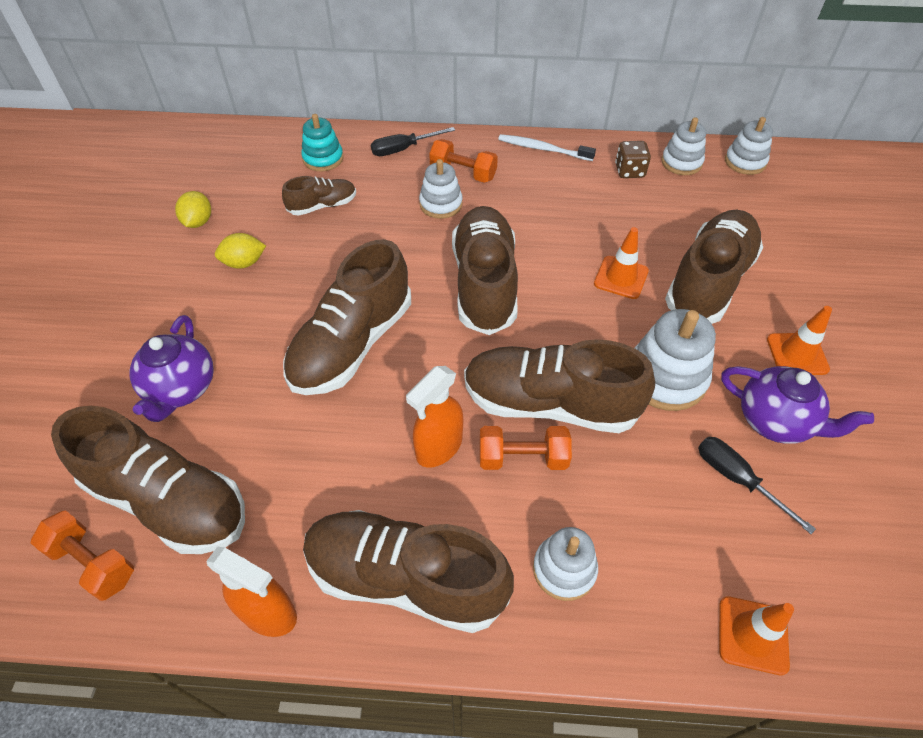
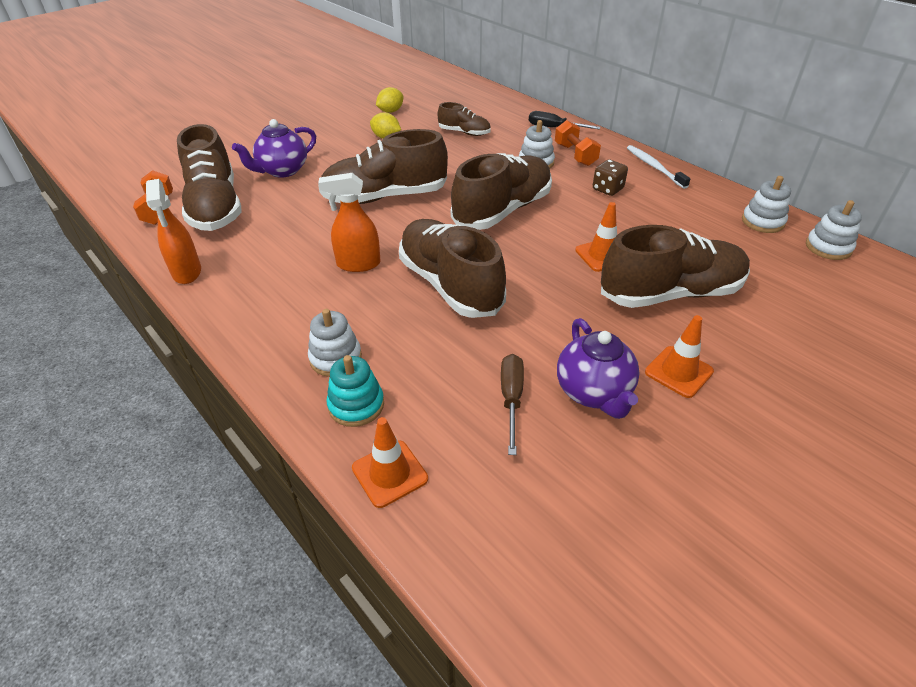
camera: 45 degrees right, 10 degrees down
turquoise stacking toy [301,114,343,172] -> turquoise stacking toy moved to [326,355,384,427]
brown shoe [303,510,514,633] -> none
orange dumbbell [480,426,572,470] -> none
brown dice [615,141,651,178] -> brown dice moved to [593,160,628,196]
white stacking toy [635,309,716,411] -> none
black screwdriver [698,437,816,534] -> brown screwdriver [501,354,524,455]

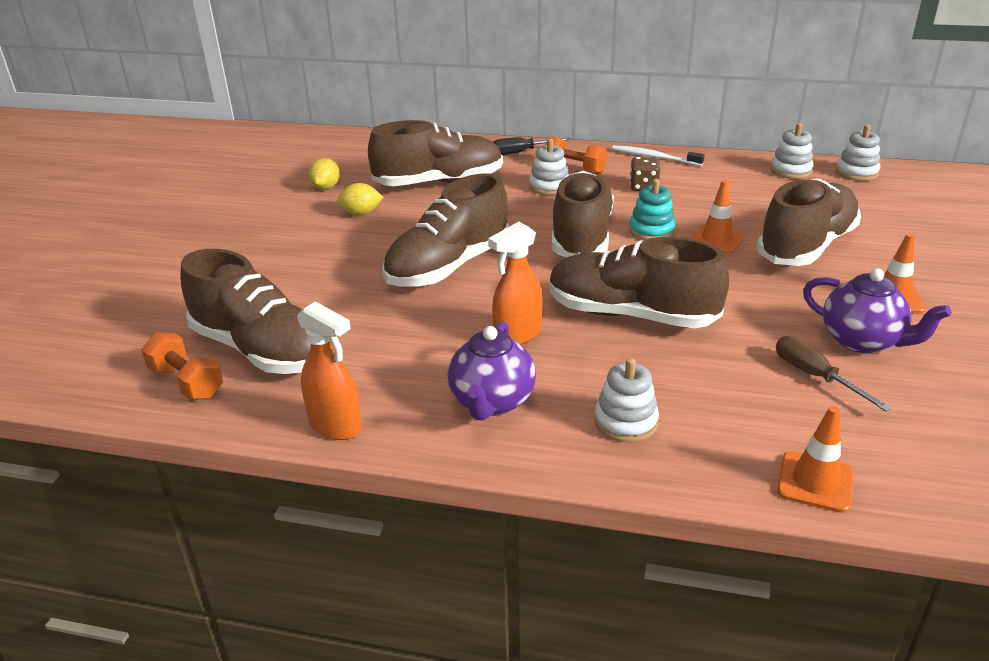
camera: 35 degrees left, 10 degrees down
purple teapot [232,119,316,178] -> purple teapot moved to [448,321,536,421]
turquoise stacking toy [326,355,384,427] -> turquoise stacking toy moved to [629,179,676,240]
brown shoe [438,102,491,136] -> brown shoe [368,120,503,186], size x1.97

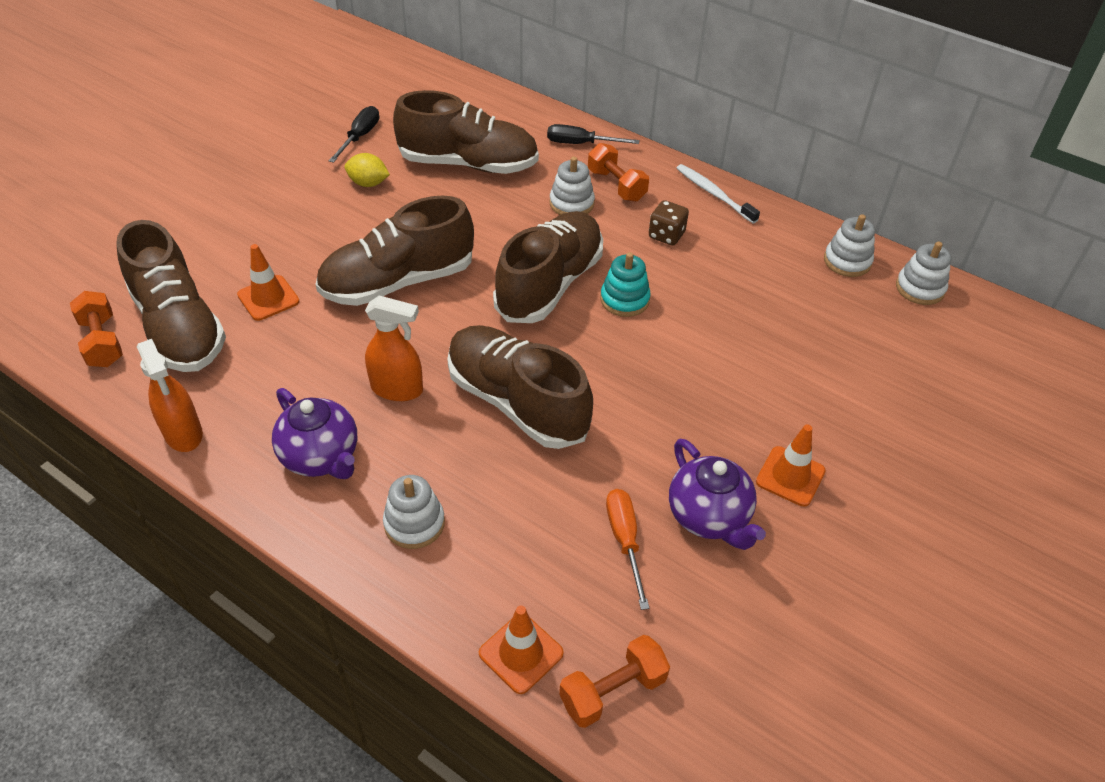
camera: 20 degrees right, 15 degrees up
yellow lemon [308,158,340,190] -> black screwdriver [329,106,379,163]
purple teapot [448,321,536,421] -> purple teapot turned 75 degrees counterclockwise [272,388,357,479]
orange spray bottle [488,222,542,345] -> orange spray bottle turned 150 degrees counterclockwise [365,296,423,401]
orange traffic cone [690,180,745,254] -> orange traffic cone moved to [237,244,299,321]
brown shoe [757,179,861,266] -> none
brown screwdriver [776,336,891,411] -> orange screwdriver [606,489,649,610]
none -> orange dumbbell [559,635,670,728]

